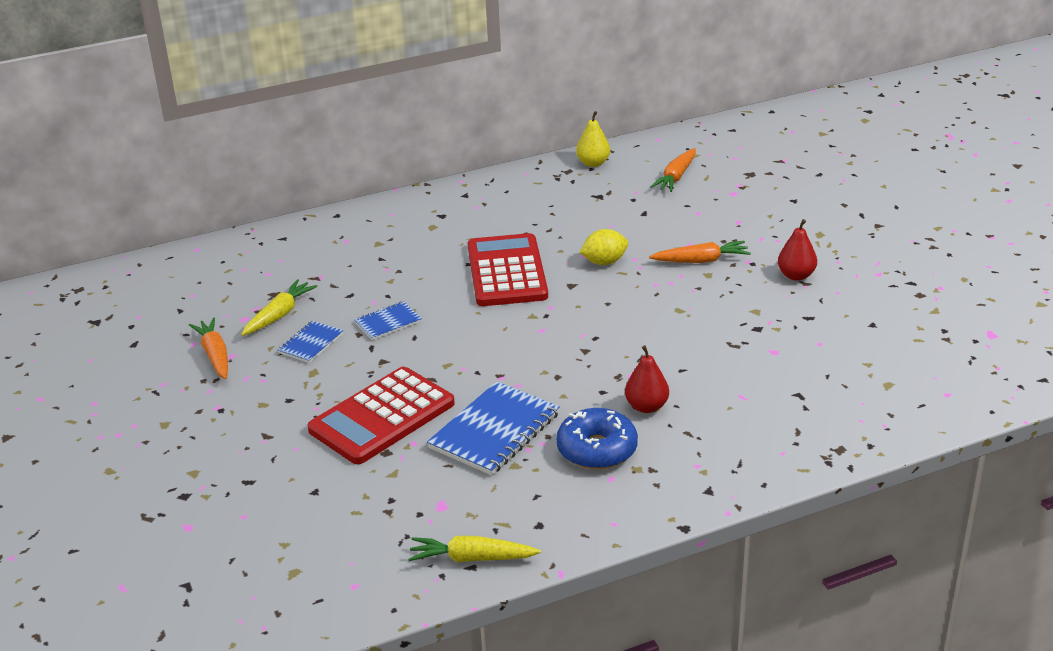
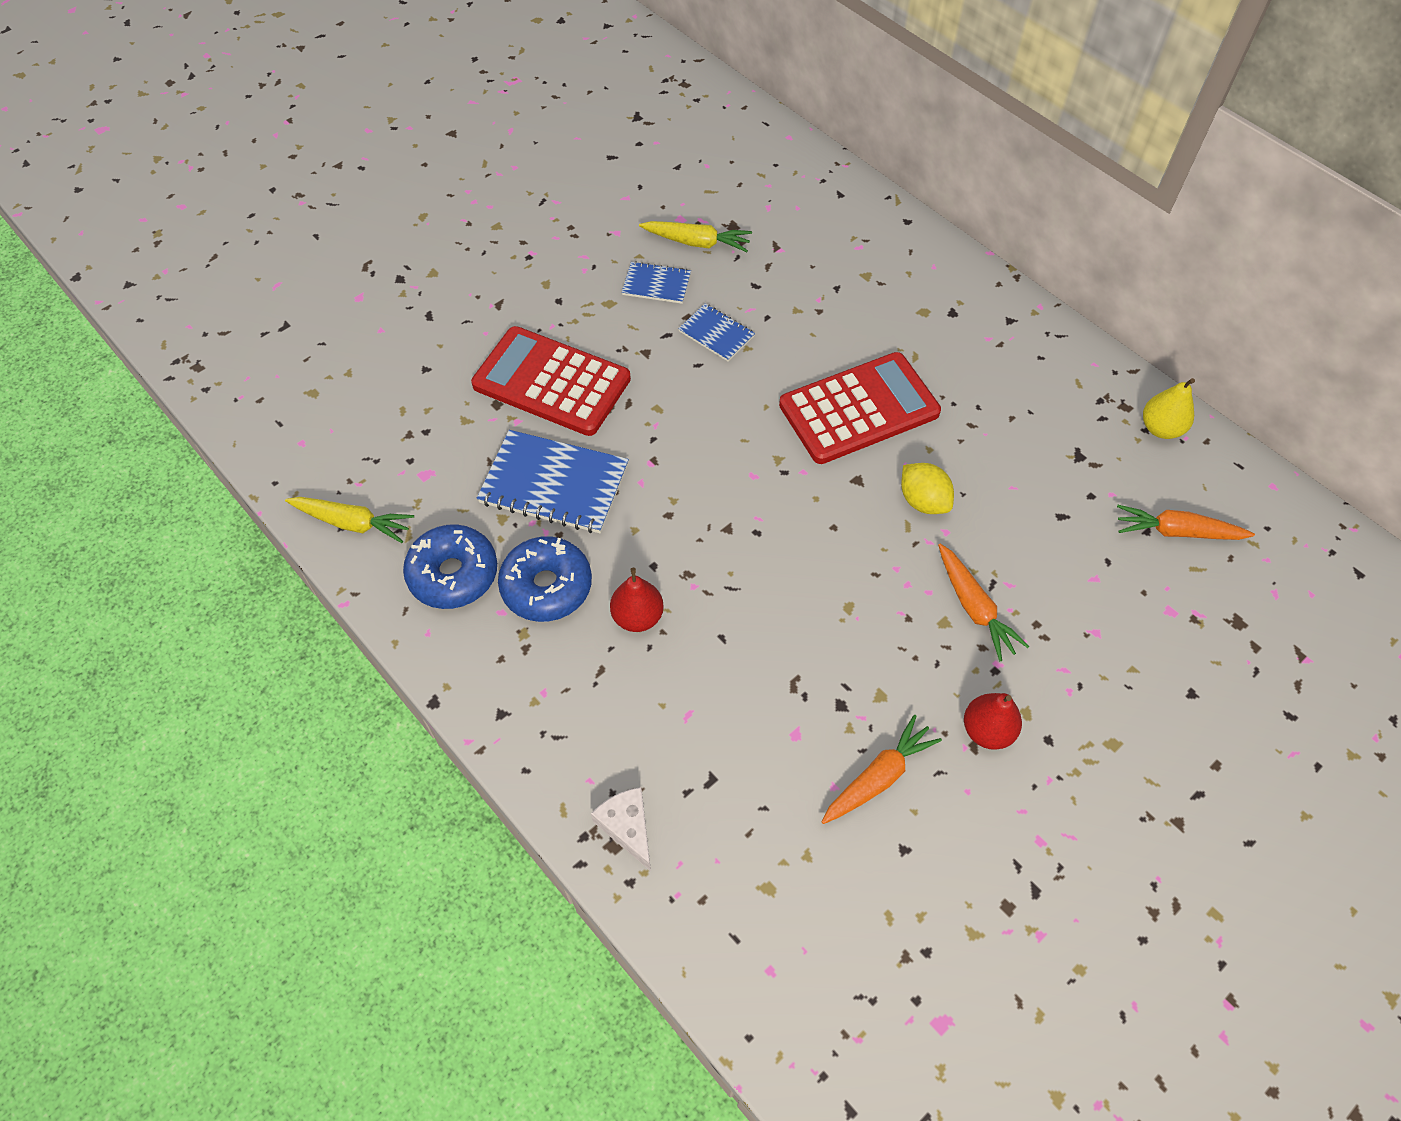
camera: 70 degrees right, 25 degrees up
orange carrot [189,318,228,379] -> orange carrot moved to [822,715,942,824]
yellow carrot [408,536,541,562] -> yellow carrot turned 120 degrees clockwise [285,497,414,543]
none -> blue donut [403,524,497,609]
none -> white cheese [591,787,651,871]

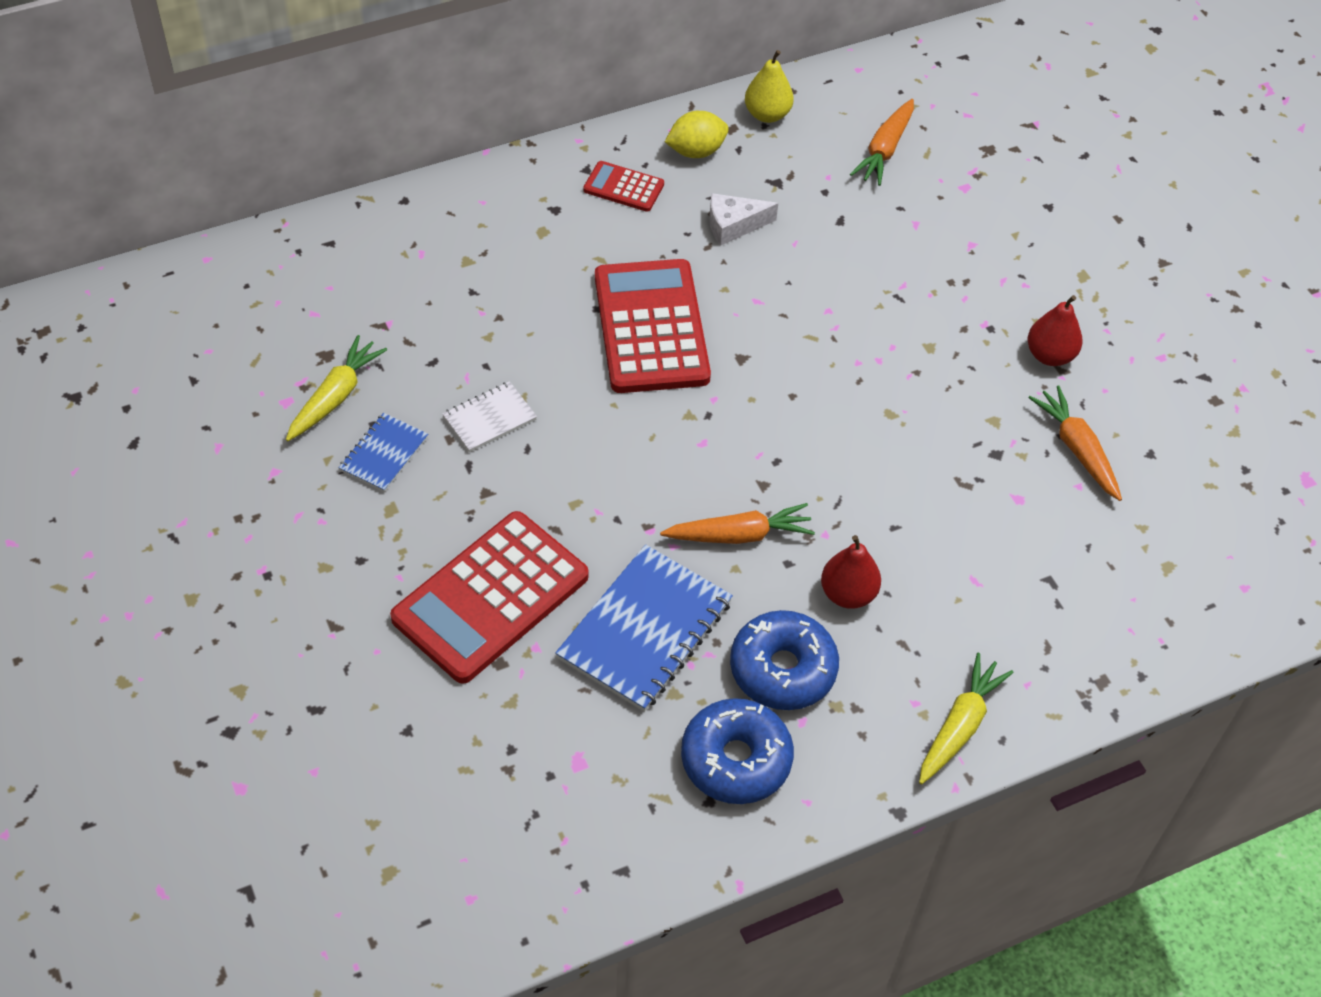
camera: 75 degrees left, 5 degrees down
yellow carrot [285,497,414,543] -> yellow carrot moved to [919,653,1014,784]
white cheese [591,787,651,871] -> white cheese moved to [709,193,778,246]
blue notebook [678,303,755,361] -> white notebook [442,381,537,452]
yellow lemon [901,463,954,514] -> yellow lemon moved to [665,111,729,158]
orange carrot [938,544,1030,661] -> orange carrot moved to [660,503,815,544]
none -> red calculator [583,161,664,212]

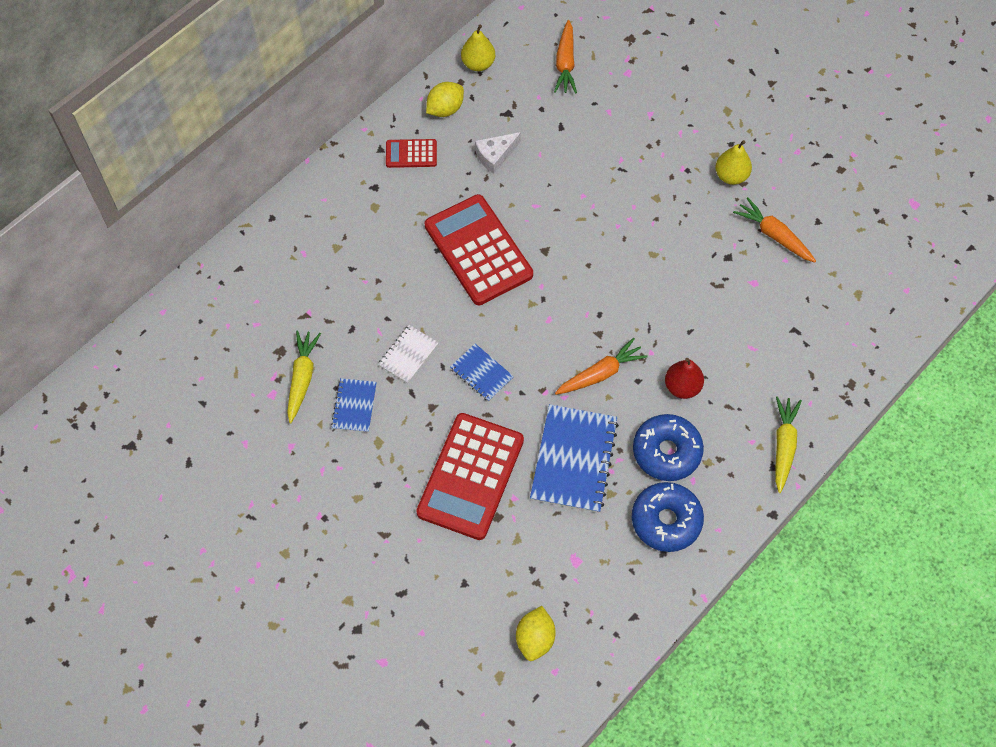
camera: 20 degrees left, 10 degrees up
red pear [1027,295,1083,366] -> yellow pear [715,140,752,185]
none -> blue notebook [450,344,514,402]
none -> yellow lemon [516,606,556,661]

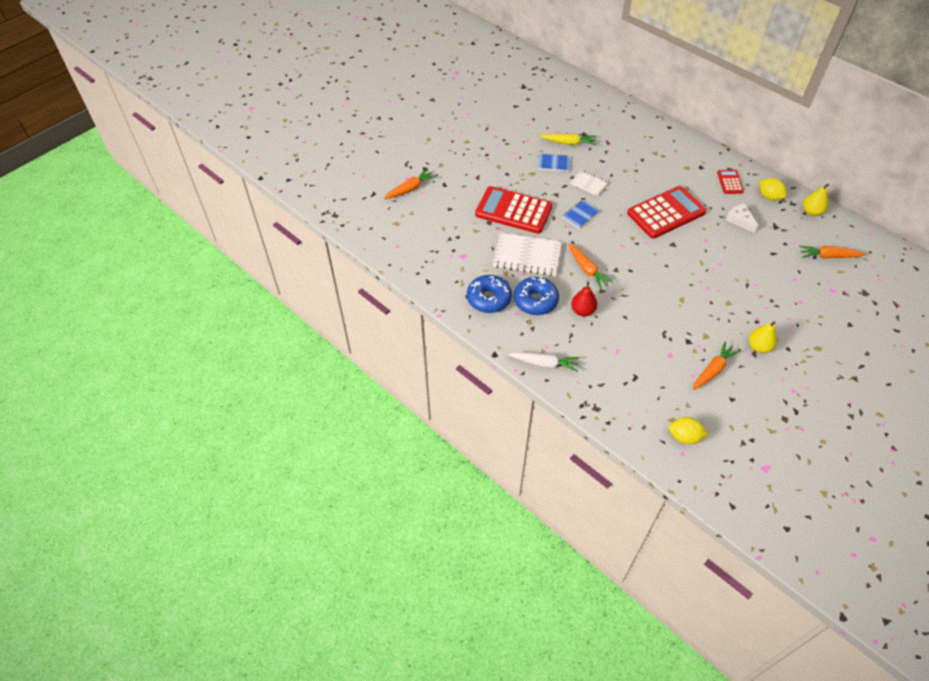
camera: 90 degrees right, 10 degrees down
yellow lemon [516,606,556,661] -> yellow lemon moved to [669,417,709,444]
blue notebook [530,404,619,513] -> white notebook [493,233,562,276]
yellow carrot [775,396,802,493] -> white carrot [508,352,579,372]
none -> orange carrot [384,168,436,199]

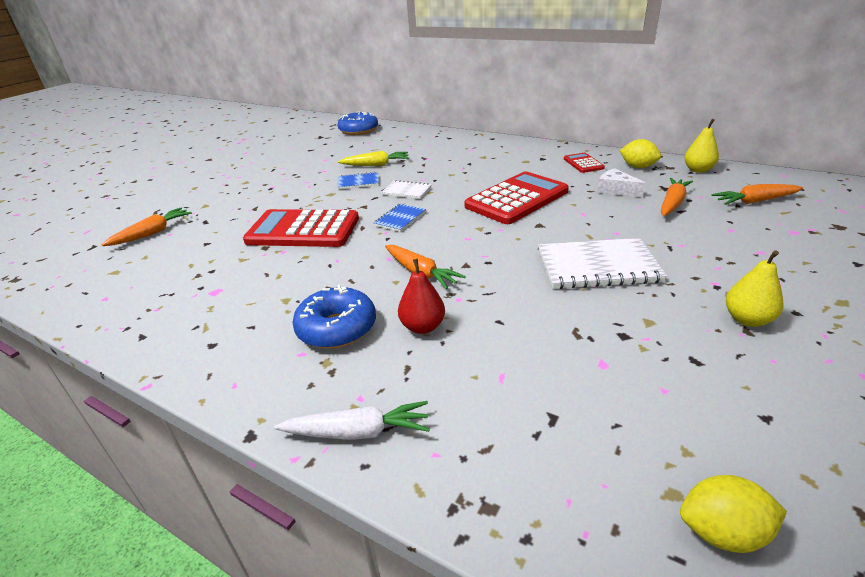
camera: 10 degrees left, 20 degrees down
blue donut [467,275,512,313] -> blue donut moved to [338,111,378,135]
white notebook [493,233,562,276] -> white notebook moved to [538,238,667,289]
orange carrot [693,341,740,390] -> orange carrot moved to [661,178,693,216]

